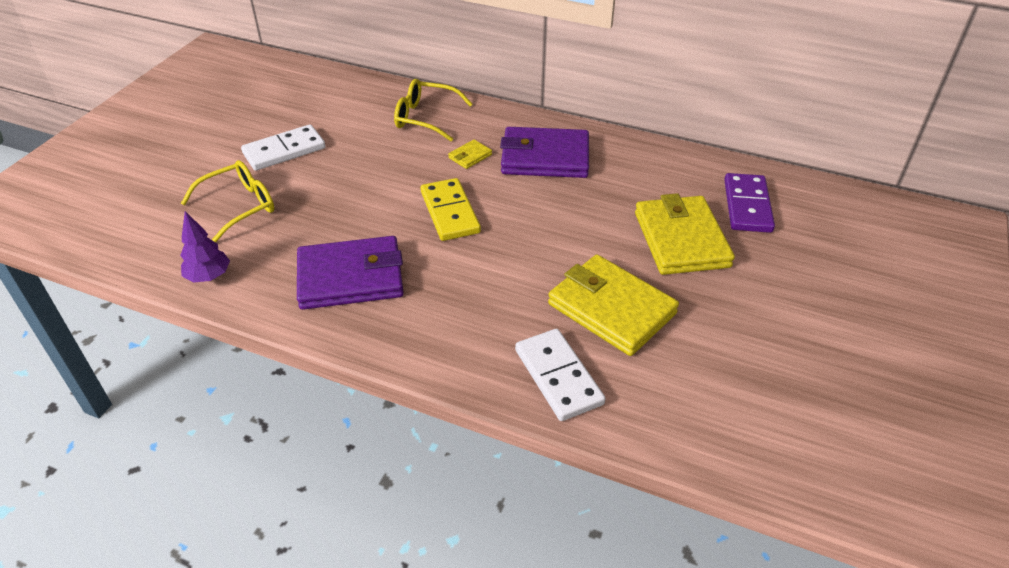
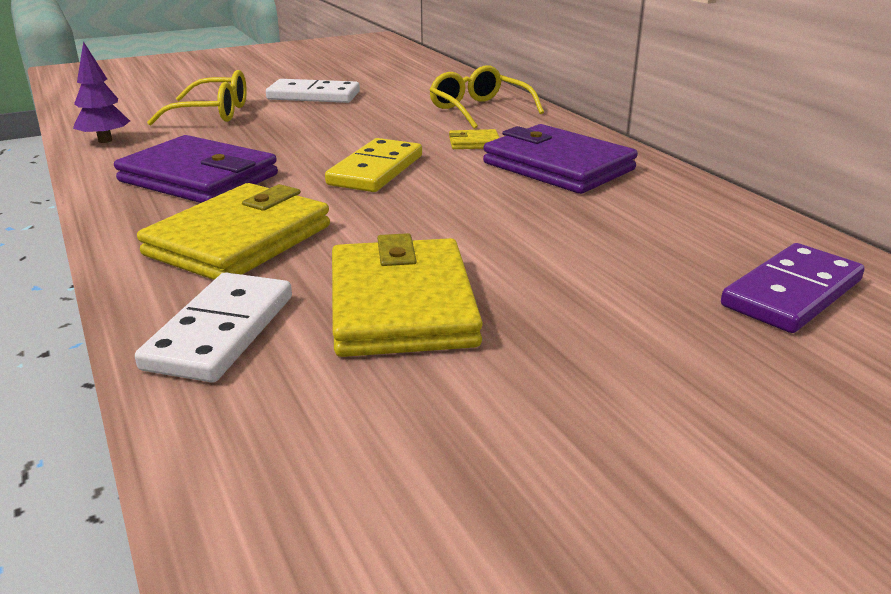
camera: 40 degrees right, 15 degrees down
yellow wallet [635,193,735,275] -> yellow wallet moved to [137,183,330,280]

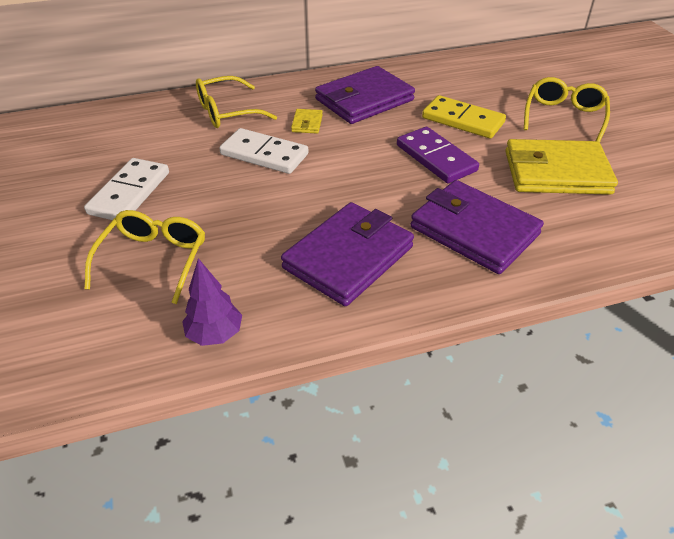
camera: 80 degrees left, 15 degrees up
white domino [135,272,292,382] -> white domino moved to [219,128,308,174]
yellow wallet [137,183,330,280] -> purple wallet [411,180,544,274]
yellow domino [325,138,422,192] -> yellow domino moved to [422,95,506,139]
purple domino [721,243,865,333] -> purple domino moved to [397,127,479,183]
none -> yellow glasses [524,77,610,142]

